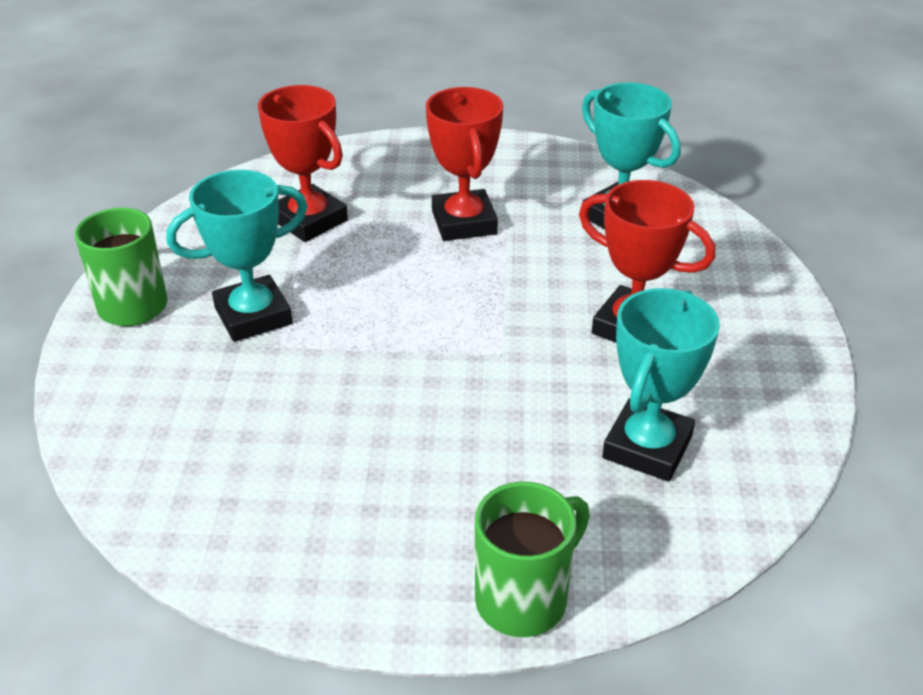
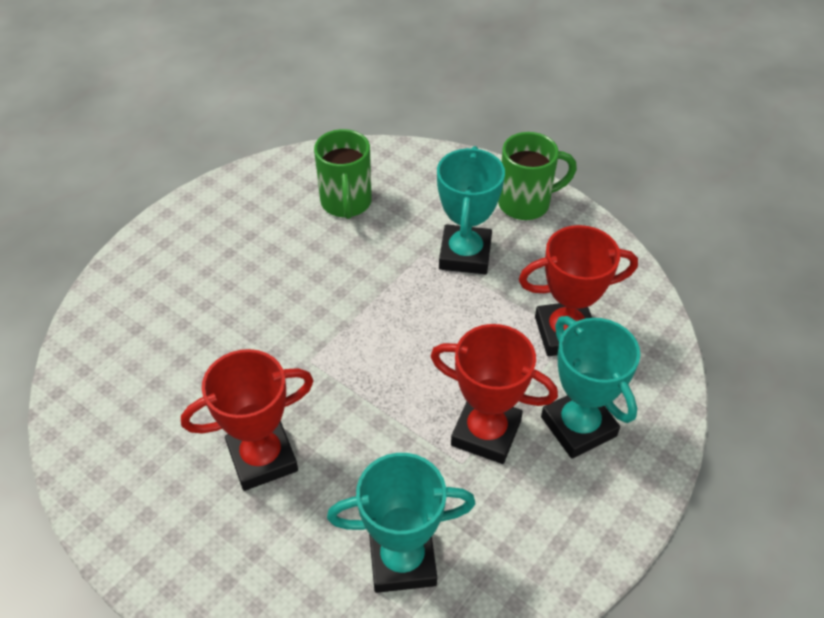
camera: 125 degrees right, 10 degrees up
green mug [475,482,590,637] -> green mug moved to [314,129,372,219]
turquoise trophy [602,288,720,482] -> turquoise trophy moved to [541,316,640,458]

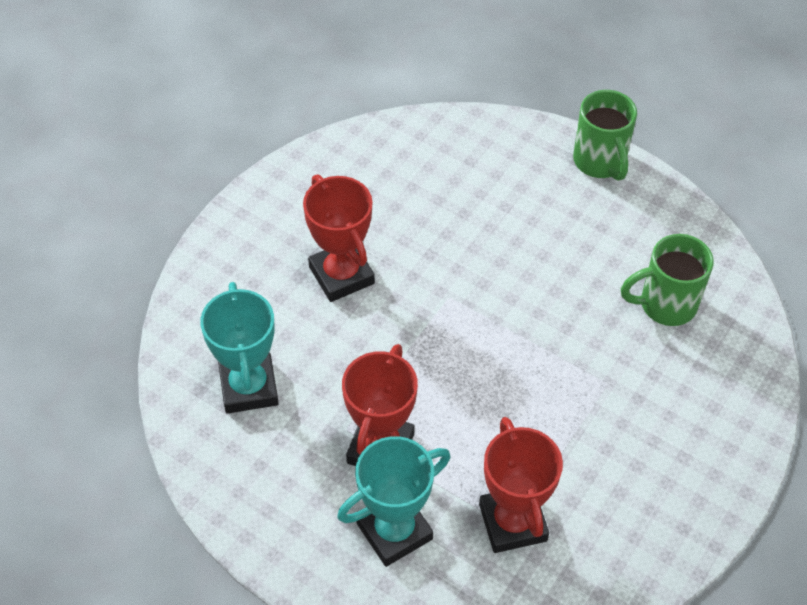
camera: 85 degrees right, 5 degrees up
turquoise trophy [437,146,505,274] -> none
green mug [498,132,577,220] -> green mug moved to [573,90,637,181]

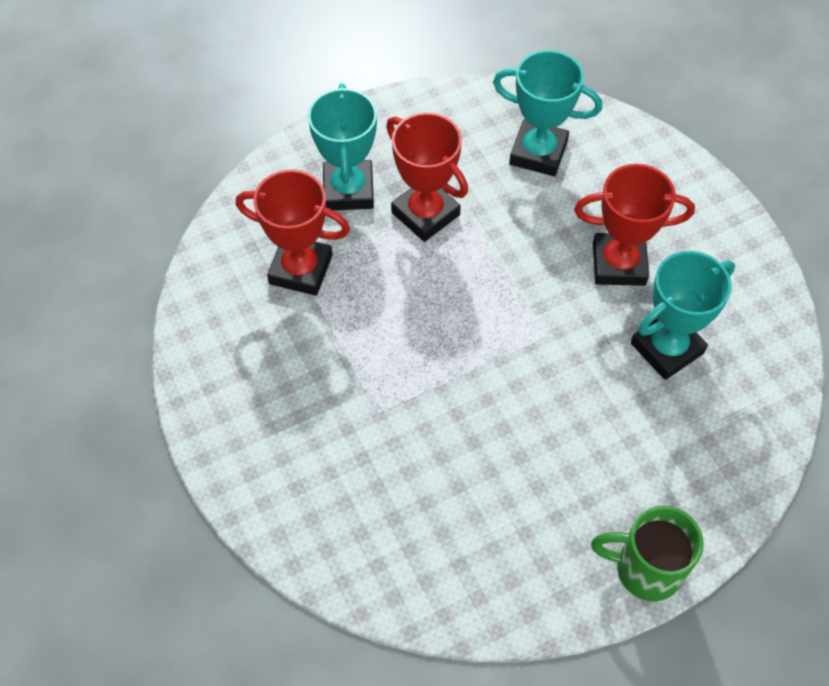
camera: 120 degrees right, 5 degrees up
green mug [621,234,714,326] -> none
none -> turquoise trophy [631,251,735,380]

